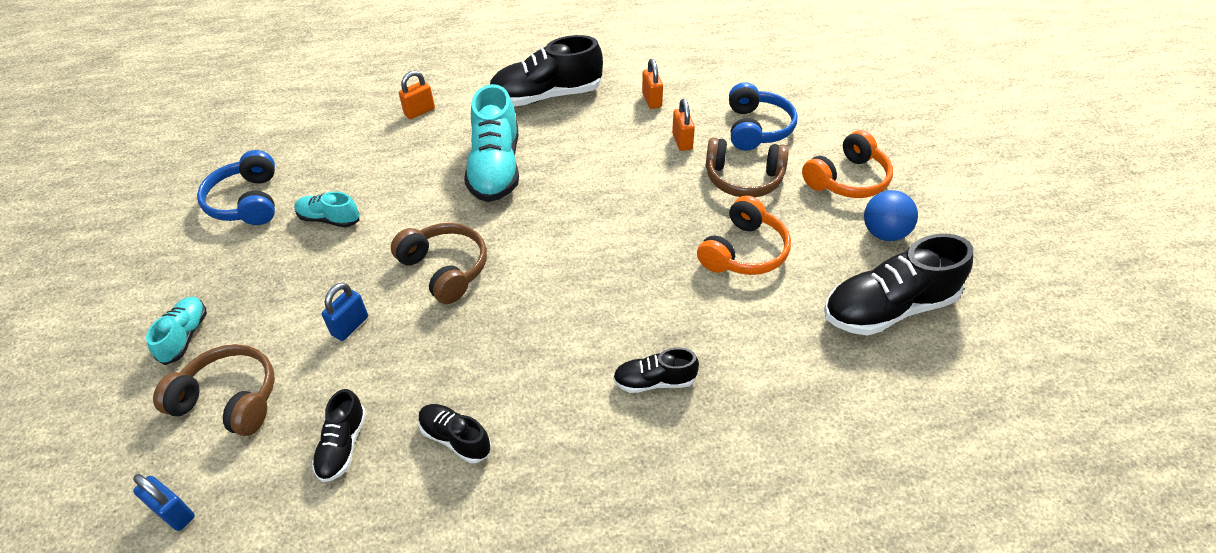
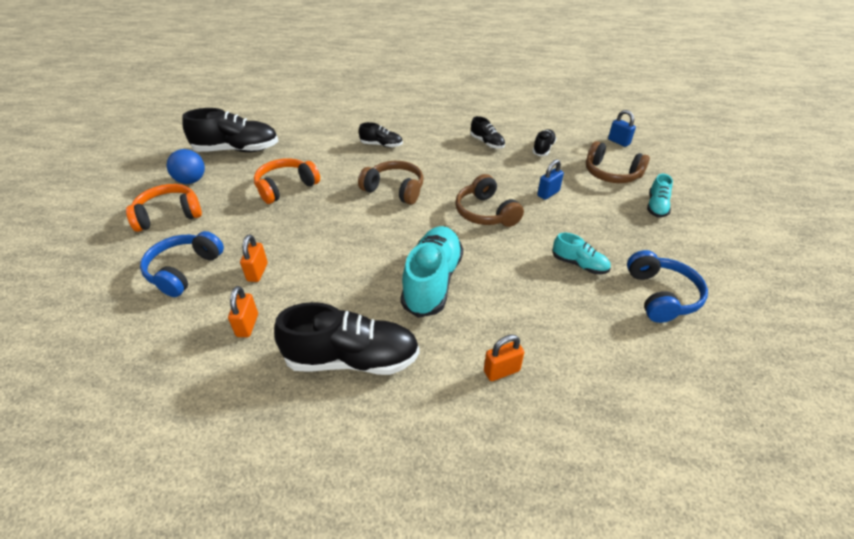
camera: 165 degrees left, 5 degrees down
brown headphones [706,138,789,197] -> brown headphones moved to [358,161,424,205]

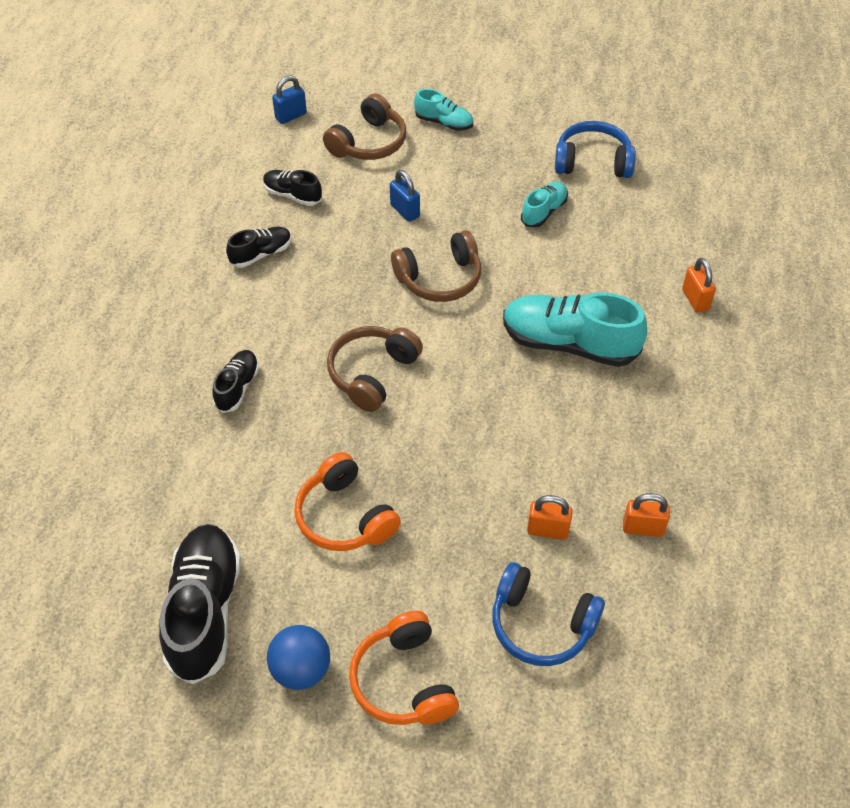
camera: 85 degrees left, 10 degrees up
black shoe [274,302,420,375] -> none

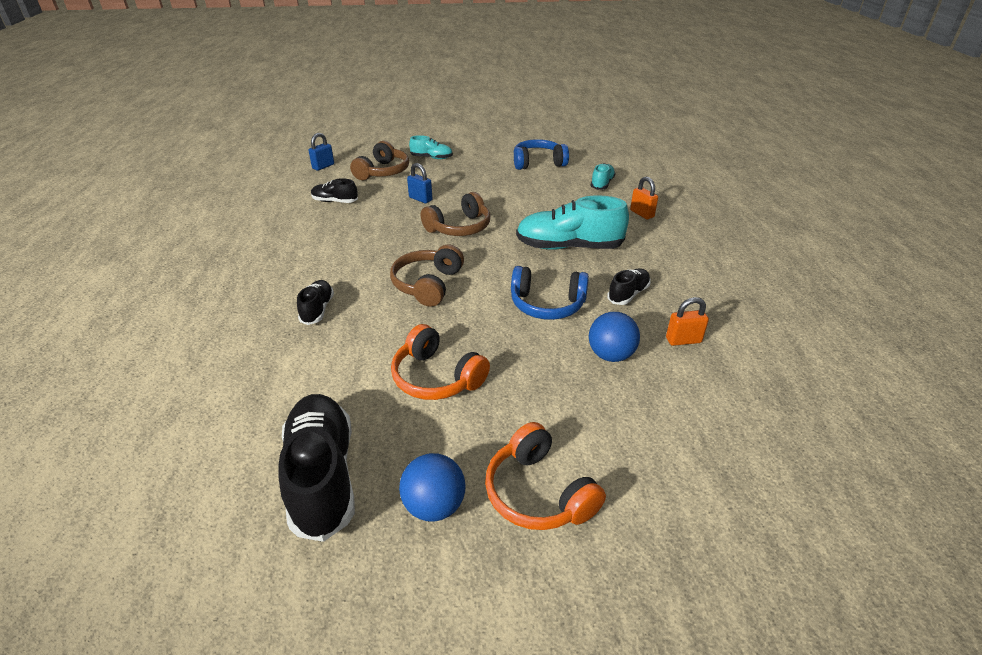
camera: 15 degrees left, 15 degrees down
black shoe [226,227,292,268] -> black shoe moved to [607,268,651,305]
blue headphones [492,562,605,666] -> blue headphones moved to [511,266,589,320]
turquoise shoe [521,181,568,228] -> turquoise shoe moved to [590,163,616,190]
orange padlock [527,495,572,540] -> blue ball [589,312,640,362]

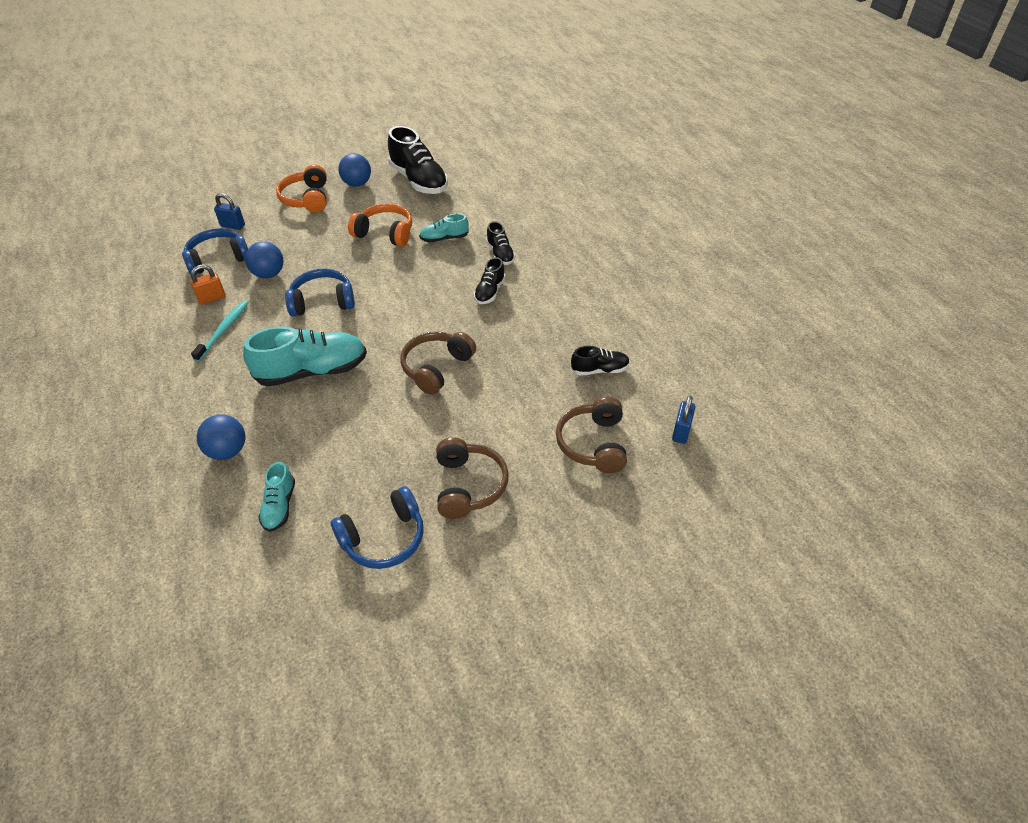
camera: 160 degrees right, 10 degrees up
brown headphones [390,245,464,307] -> brown headphones moved to [436,437,509,519]
blue padlock [407,163,432,203] -> blue padlock moved to [214,193,245,230]
turquoise shoe [409,135,453,159] -> turquoise shoe moved to [419,213,469,243]
orange headphones [485,422,606,530] -> orange headphones turned 135 degrees counterclockwise [276,164,327,213]
black shoe [607,268,651,305] -> black shoe moved to [474,257,506,304]
orange padlock [630,176,658,219] -> blue ball [197,414,245,460]
none -> blue headphones [182,228,248,275]
none -> turquoise toothbrush [191,300,249,362]

